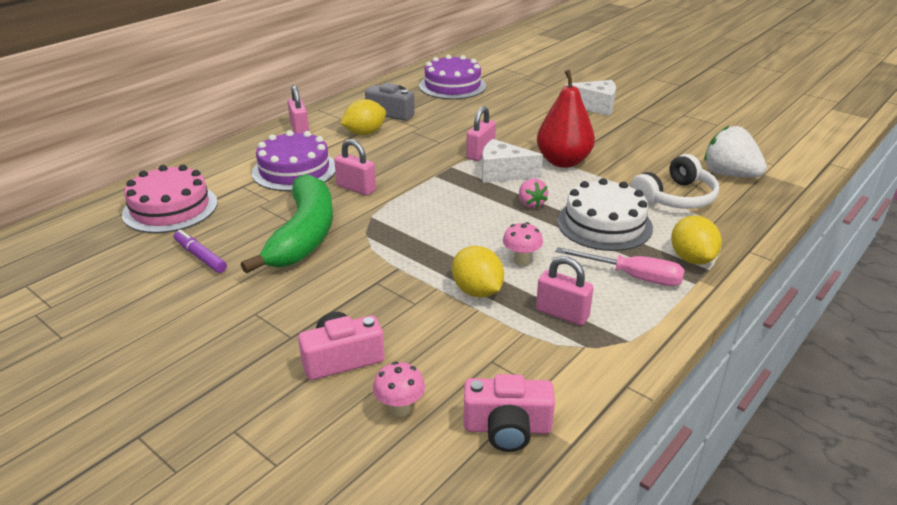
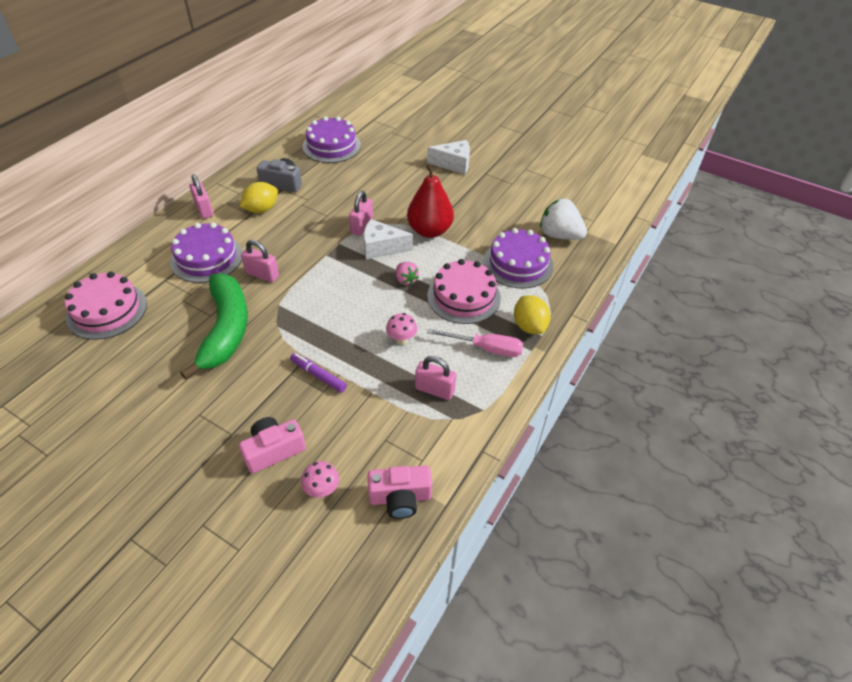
camera: 10 degrees left, 15 degrees up
purple marker [174,229,227,273] -> purple marker moved to [290,353,347,393]
yellow lemon [452,246,504,298] -> none
white cake [557,178,653,251] -> pink cake [427,259,501,324]
white headphones [630,154,719,209] -> purple cake [484,228,553,289]

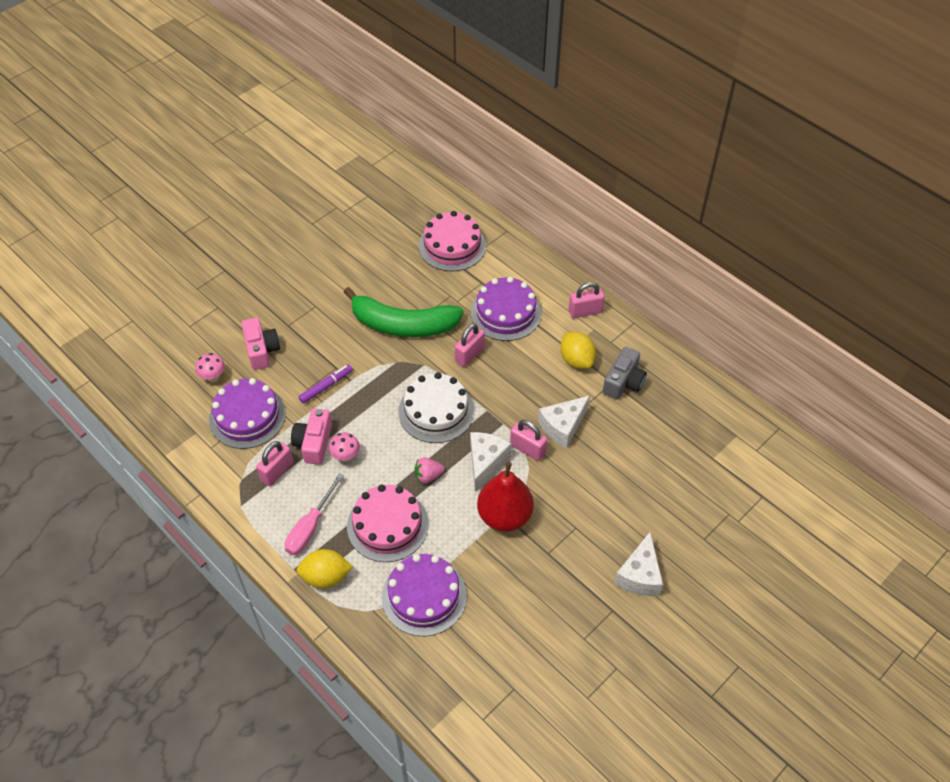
camera: 105 degrees right, 5 degrees up
purple cake [302,116,361,163] -> purple cake moved to [209,378,286,449]
pink camera [367,465,432,519] -> pink camera moved to [291,408,332,465]
white strawberry [540,198,587,240] -> none
none -> white cake [398,372,474,443]
none -> white cheese [538,396,590,448]

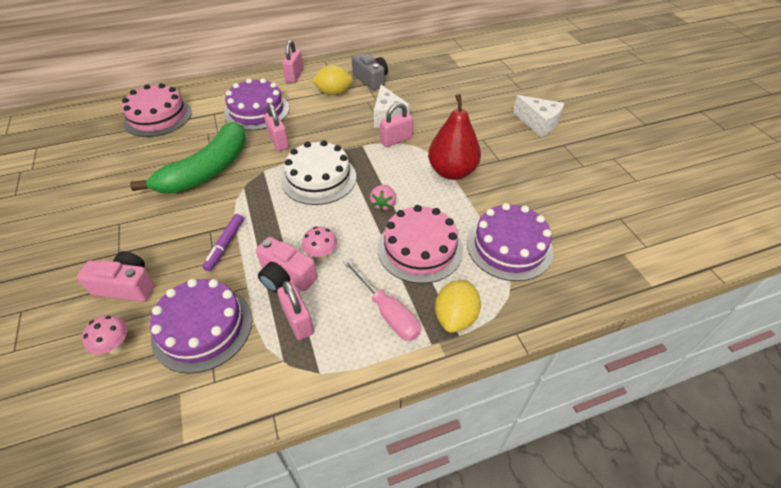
camera: 65 degrees left, 5 degrees down
purple marker [298,364,353,404] -> purple marker turned 150 degrees counterclockwise [202,214,244,271]
white cheese [470,432,512,491] -> none

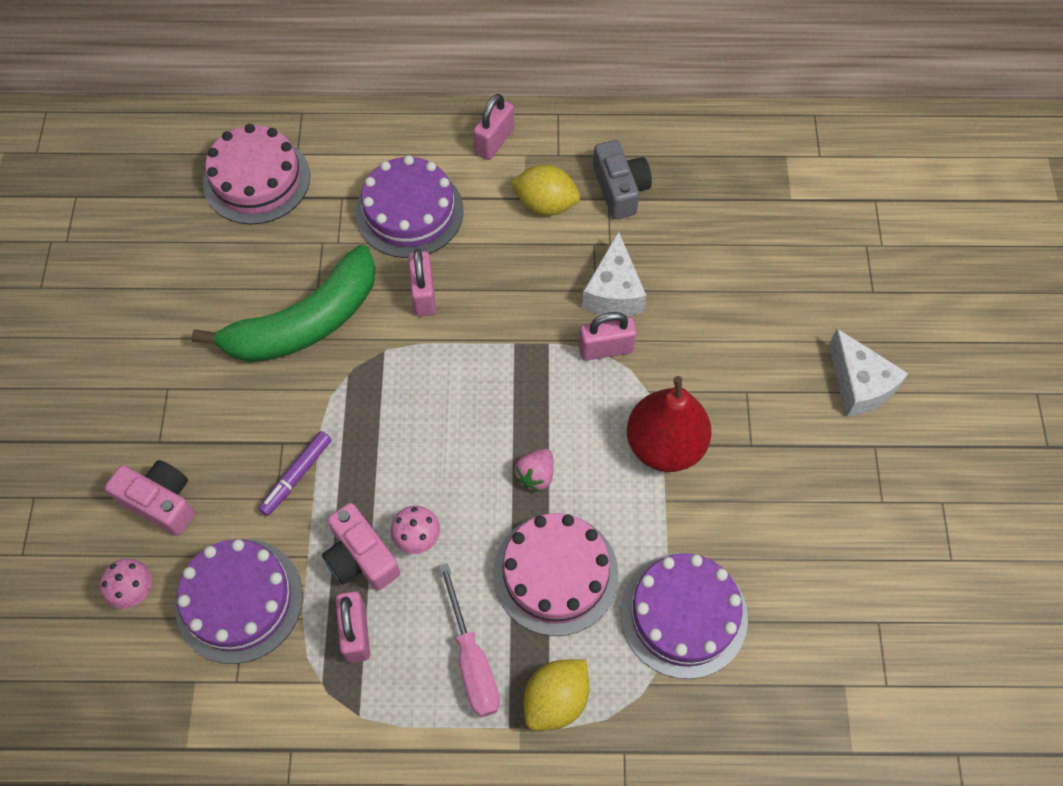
camera: 20 degrees right, 15 degrees up
white cake [281,140,356,205] -> none

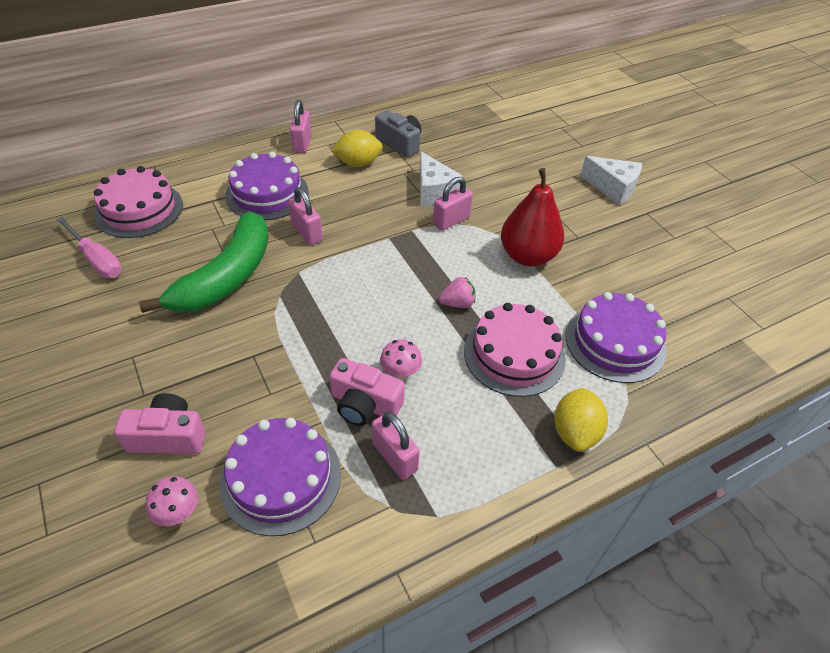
camera: 30 degrees left, 15 degrees down
purple marker [258,431,331,516] -> none
pink screwdriver [439,563,500,717] -> pink screwdriver moved to [56,217,122,278]
pink strawberry [514,449,553,492] -> pink strawberry turned 105 degrees counterclockwise [439,277,475,308]

